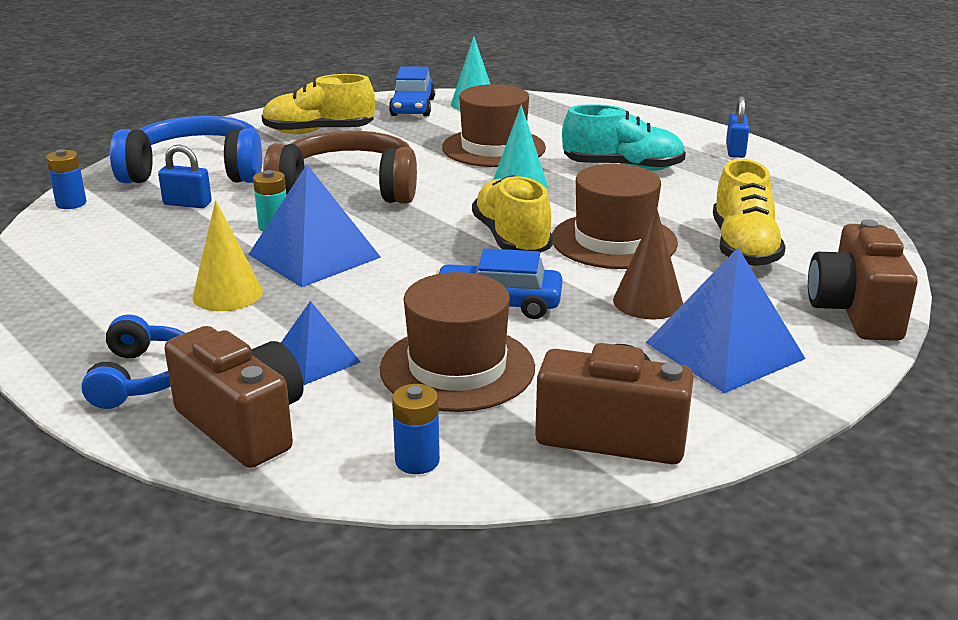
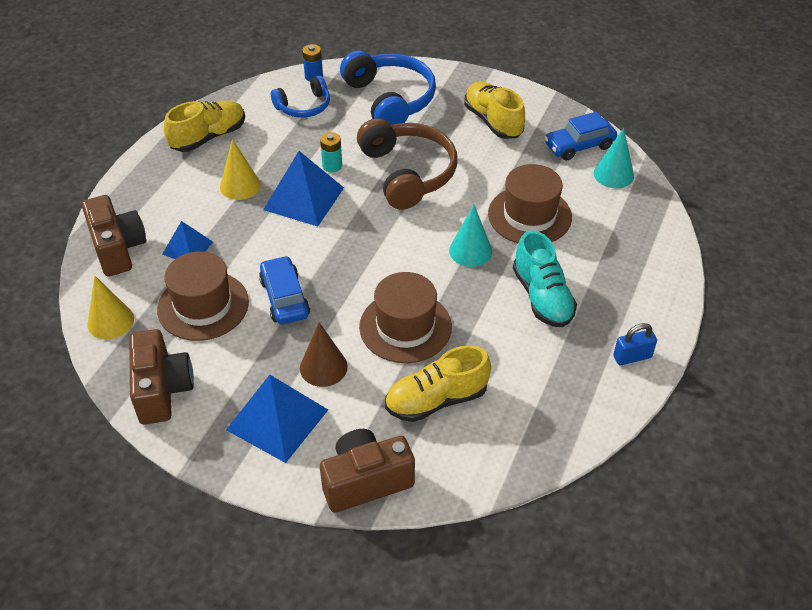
camera: 65 degrees right, 20 degrees up
blue headphones [81,314,185,409] -> blue headphones moved to [271,75,330,118]
blue padlock [158,144,212,208] -> none
brown camera [164,326,304,468] -> brown camera turned 45 degrees counterclockwise [82,195,146,277]
blue battery [392,384,440,474] -> yellow cone [87,276,134,340]
yellow shoe [472,175,553,253] -> yellow shoe moved to [164,100,245,152]

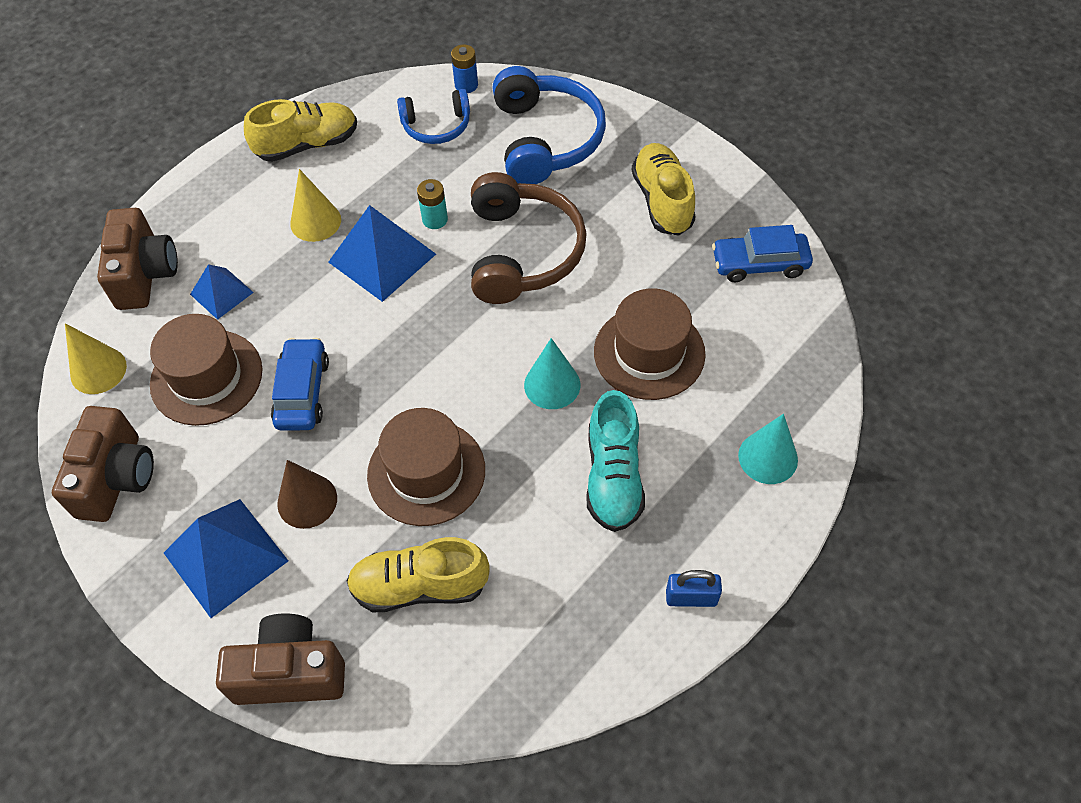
camera: 20 degrees right, 10 degrees up
turquoise cone [594,128,634,188] -> turquoise cone moved to [738,414,798,484]

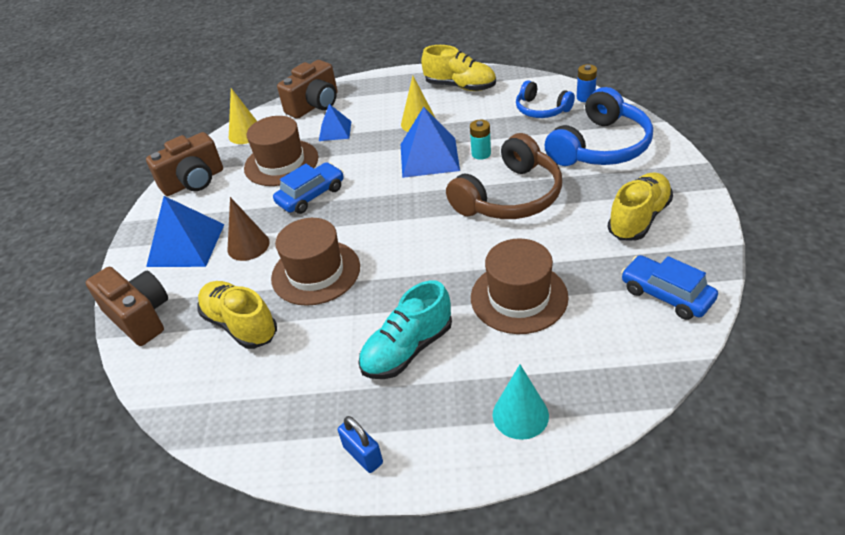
camera: 50 degrees right, 15 degrees down
turquoise cone [524,338,580,409] -> none

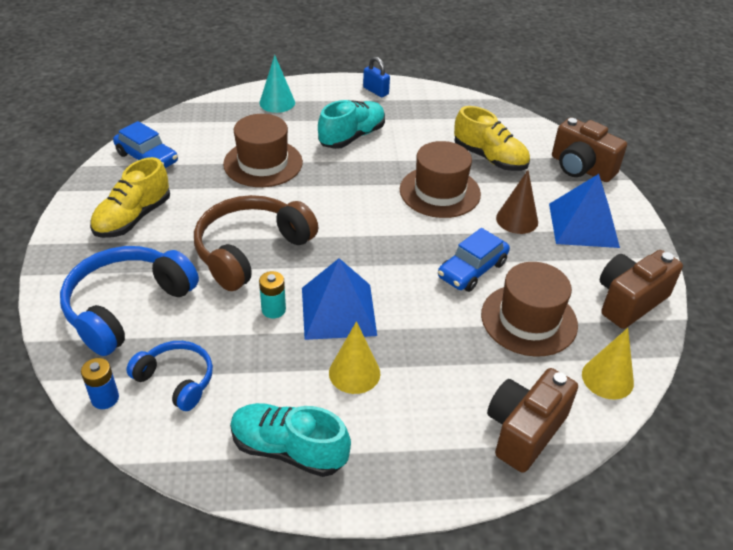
camera: 170 degrees right, 0 degrees up
blue pyramid [319,104,351,141] -> none
yellow shoe [421,45,496,91] -> turquoise shoe [230,403,351,477]

